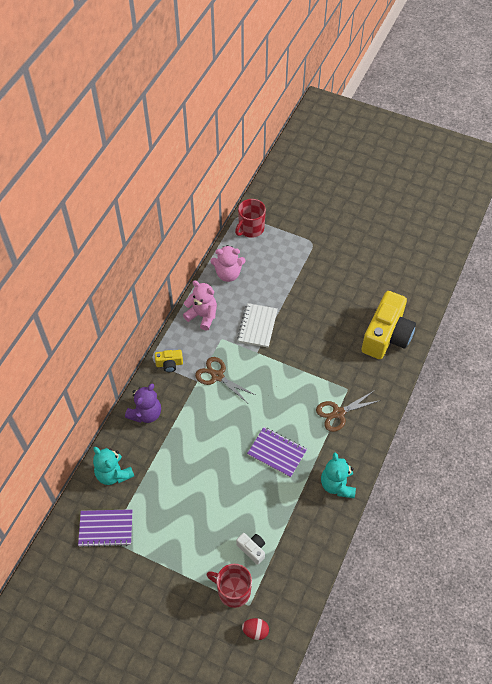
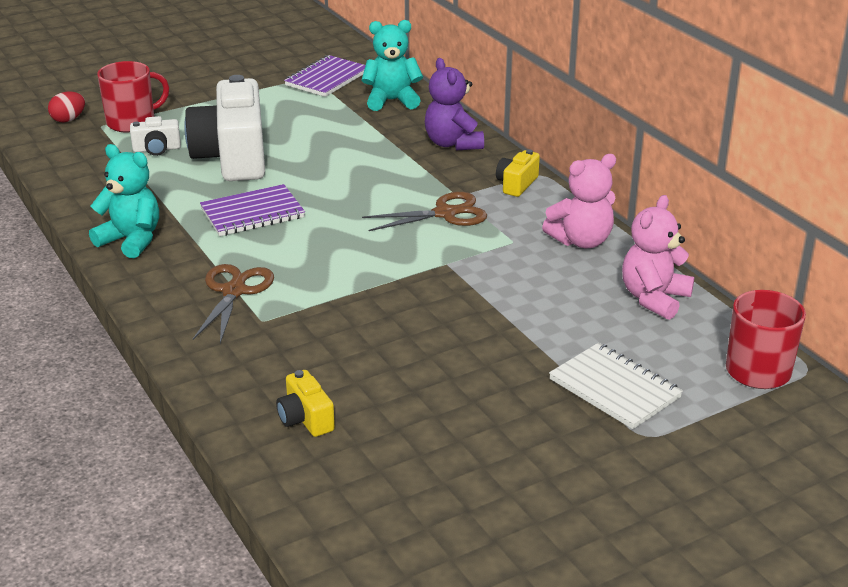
camera: 125 degrees right, 25 degrees down
white notebook [237,303,278,347] -> white notebook moved to [549,343,683,429]
yellow camera [361,291,416,359] -> yellow camera [276,370,335,437], size x0.43
none -> white camera [184,75,265,181]

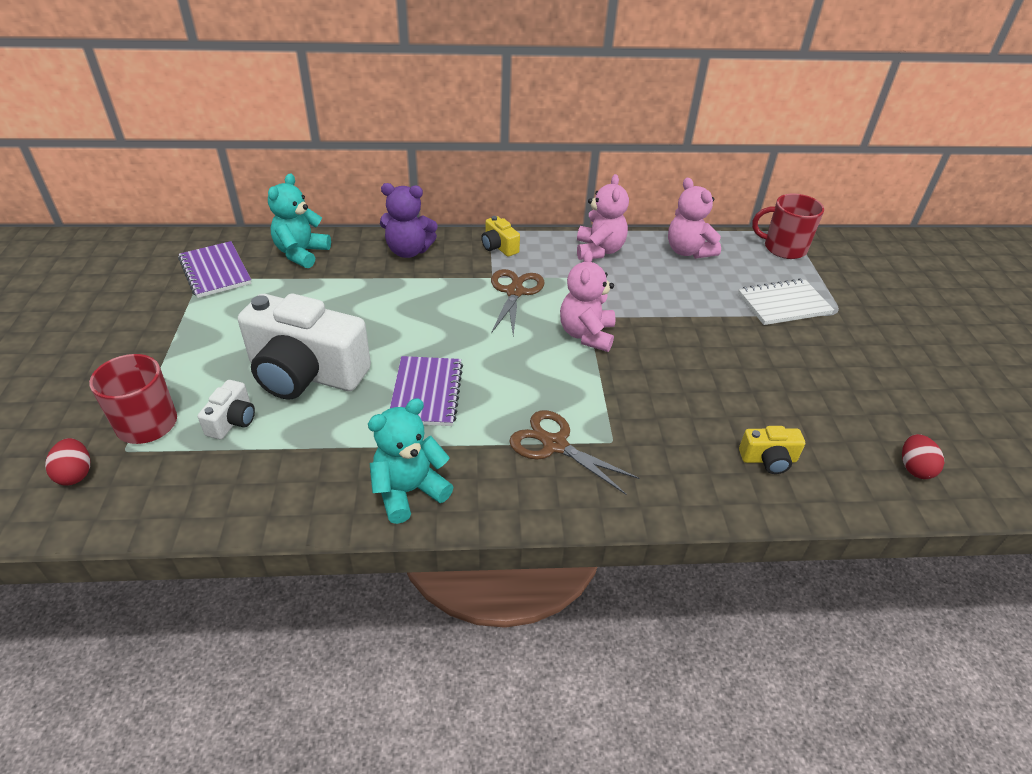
camera: 65 degrees left, 10 degrees up
none -> pink teddy bear [560,250,615,352]
none -> red egg [902,434,944,479]

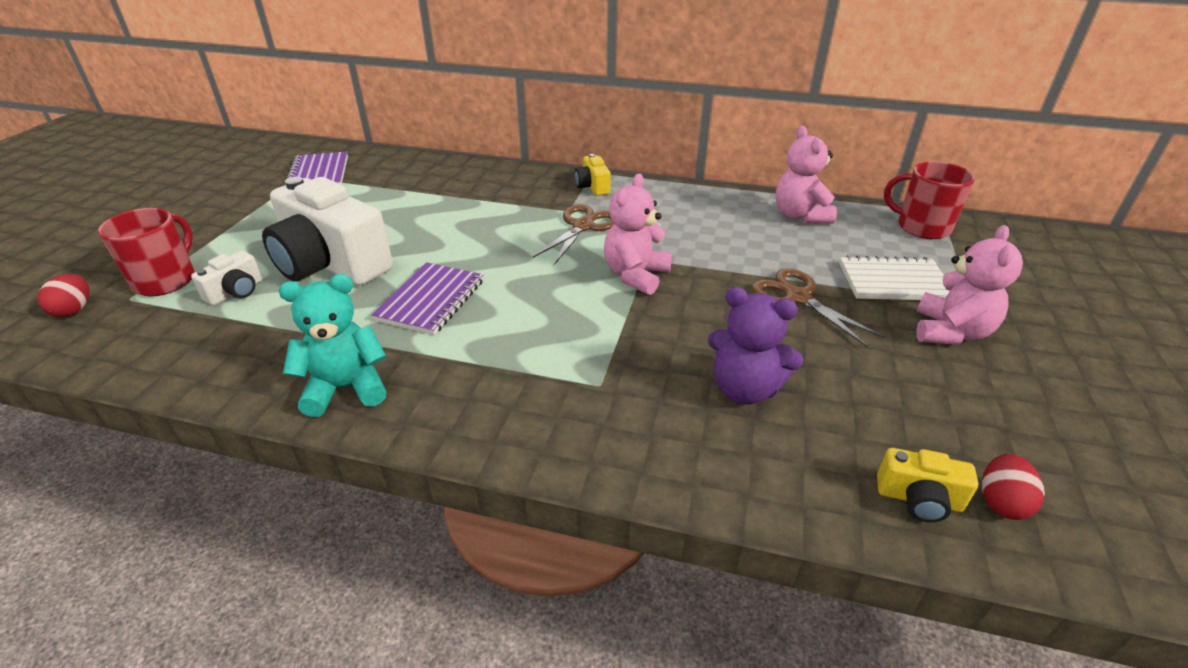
camera: 20 degrees right, 5 degrees down
turquoise teddy bear [268,173,331,268] -> none
purple teddy bear [380,183,438,258] -> purple teddy bear moved to [708,287,804,404]
brown scissors [509,410,640,495] -> brown scissors moved to [751,268,885,348]
pink teddy bear [577,174,629,260] -> pink teddy bear moved to [916,225,1023,345]
yellow camera [739,426,805,474] -> yellow camera moved to [877,448,978,522]

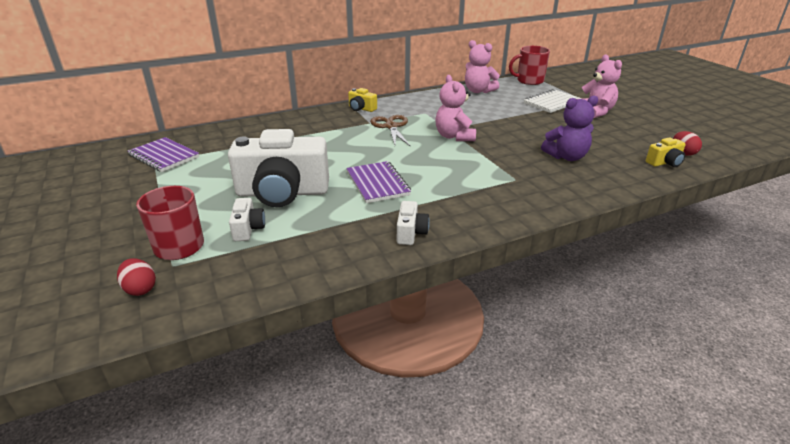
camera: 40 degrees left, 5 degrees down
turquoise teddy bear [279,274,387,417] -> white camera [397,201,430,245]
brown scissors [751,268,885,348] -> none

